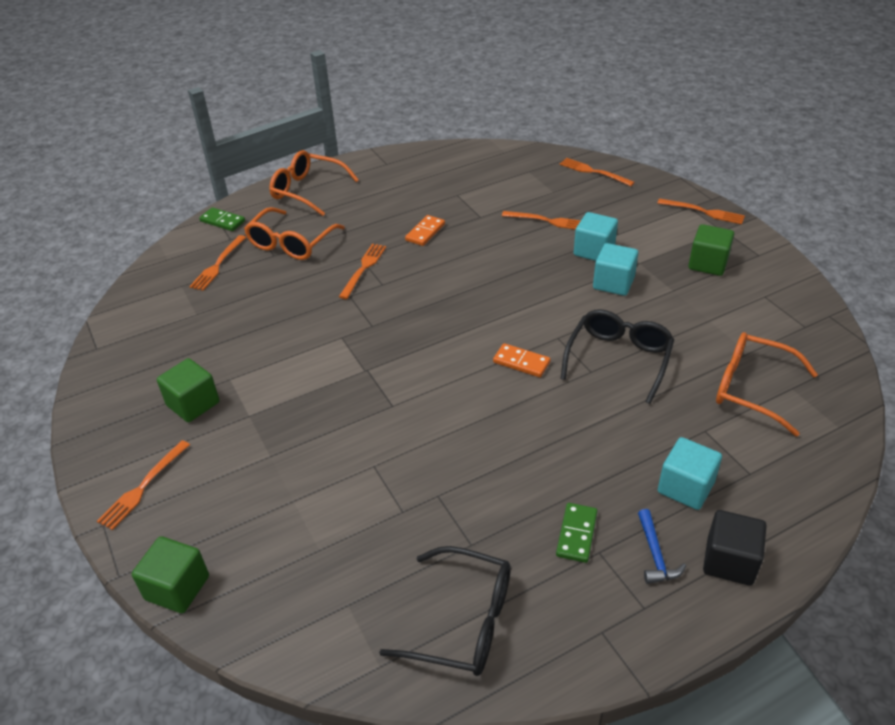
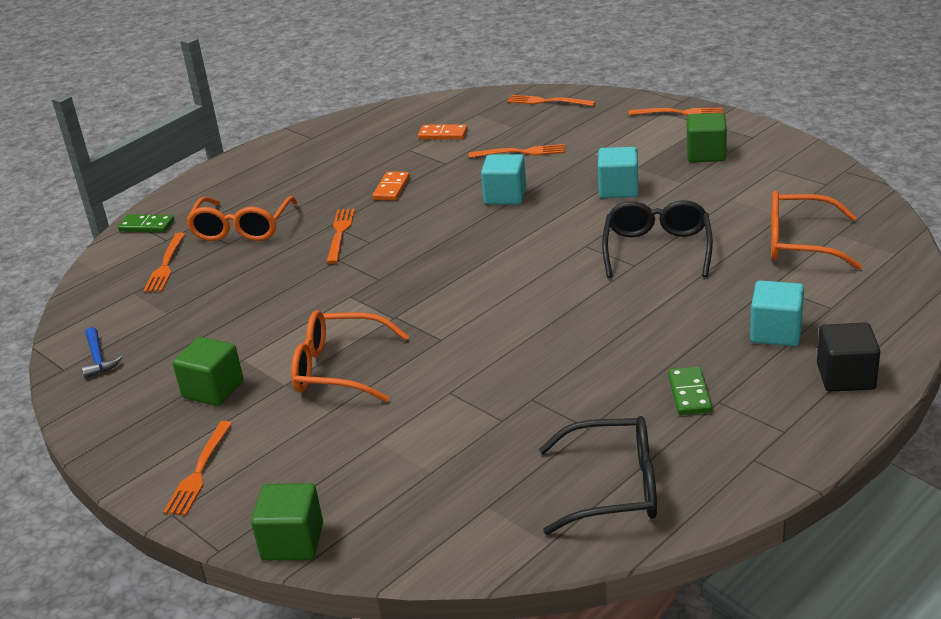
camera: 15 degrees left, 10 degrees down
orange glasses [269,150,359,216] -> orange glasses moved to [291,310,409,402]
orange domino [493,343,551,377] -> orange domino moved to [418,124,468,139]
turquoise cube [574,212,618,261] -> turquoise cube moved to [481,154,526,205]
blue hammer [638,509,686,584] -> blue hammer moved to [82,327,122,378]

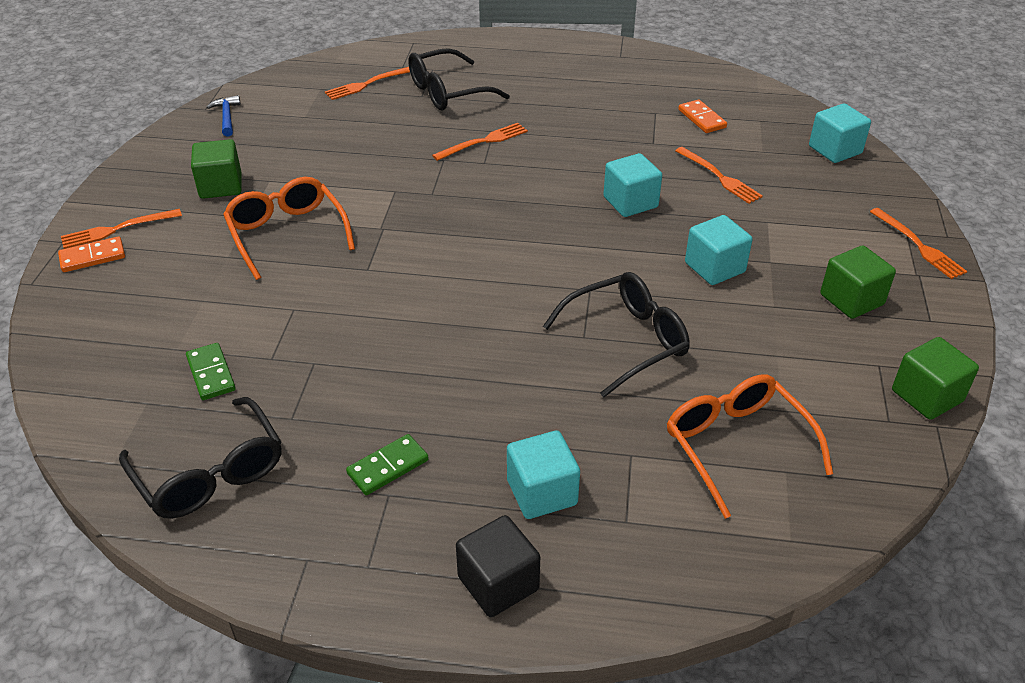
camera: 50 degrees right, 10 degrees up
blue hammer [82,327,122,378] -> blue hammer turned 135 degrees clockwise [207,95,241,137]
green domino [118,214,174,232] -> green domino moved to [186,343,236,400]
orange glasses [186,196,297,241] -> black glasses [408,48,510,110]
green cube [251,483,323,560] -> green cube moved to [892,337,979,420]
orange domino [372,171,410,201] -> orange domino moved to [58,236,125,272]
orange fork [507,95,596,106] -> turquoise cube [809,103,871,163]

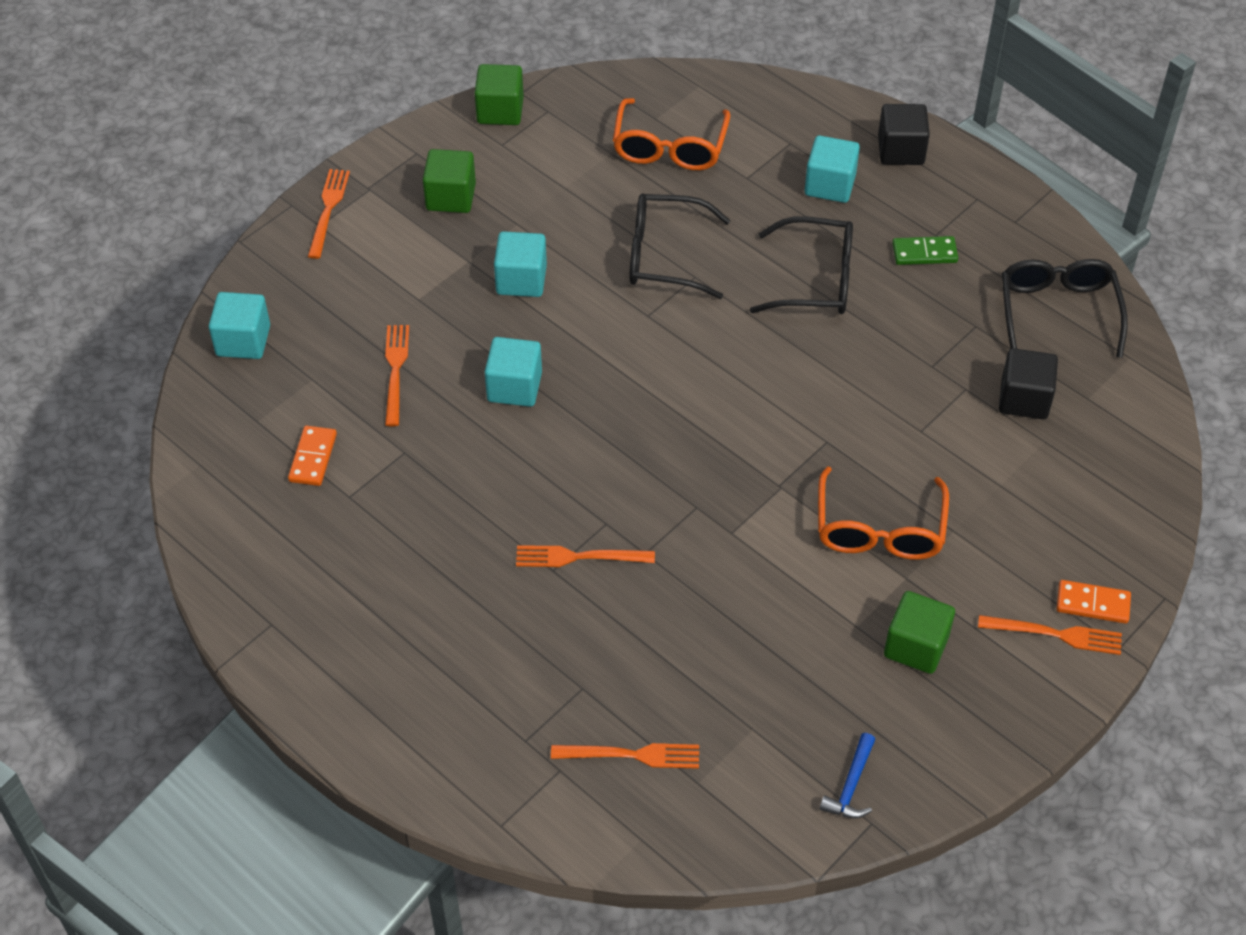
camera: 145 degrees left, 10 degrees up
green domino [186,343,236,400] -> black cube [999,348,1058,419]
black glasses [408,48,510,110] -> black glasses moved to [750,216,853,314]

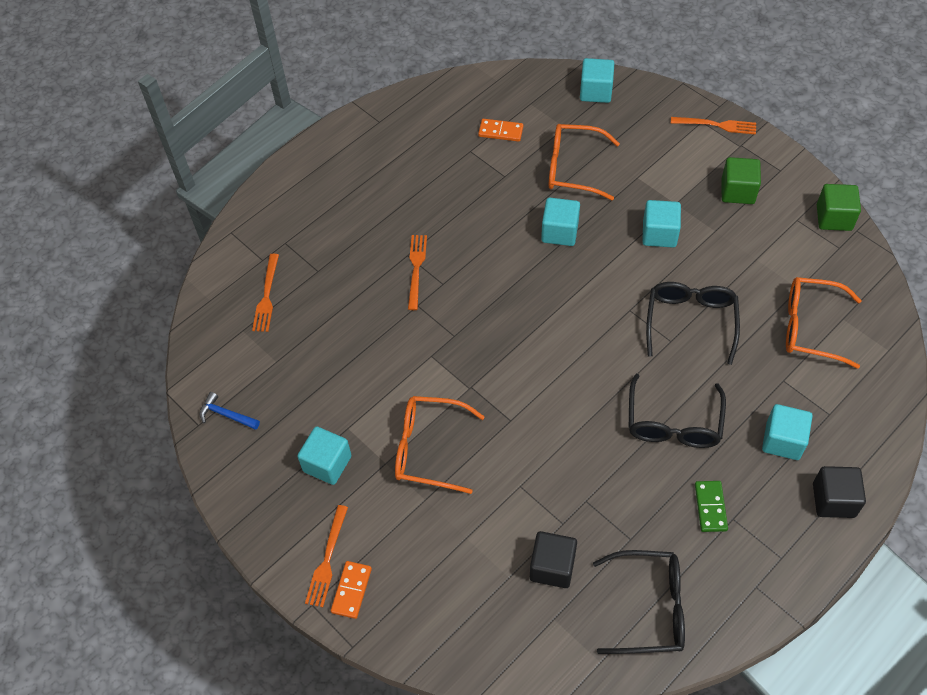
camera: 95 degrees right, 5 degrees up
orange fork [385,325,409,426] -> orange glasses [549,124,620,200]
green cube [884,591,955,674] -> turquoise cube [297,426,352,485]

